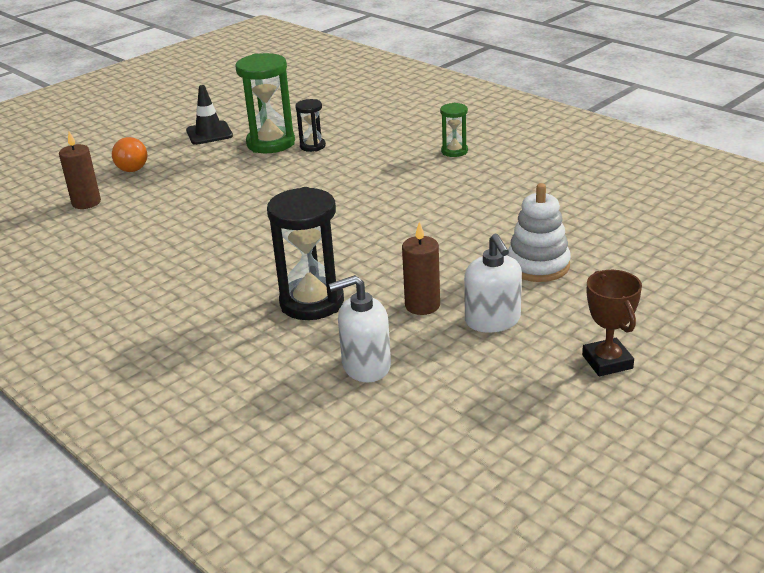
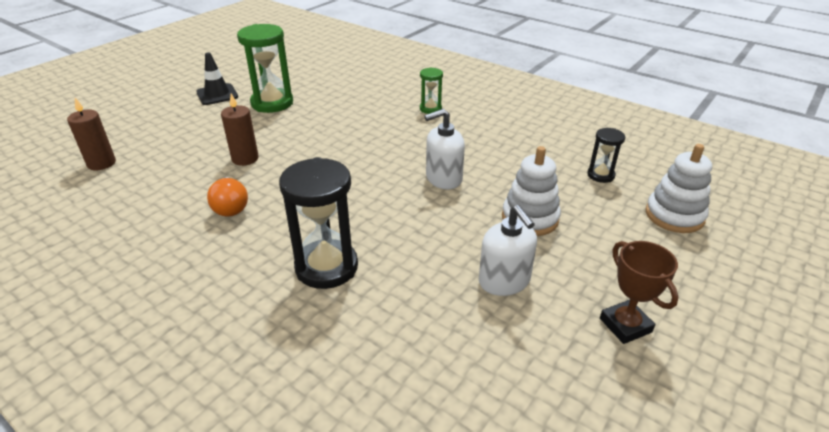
camera: 10 degrees left, 5 degrees up
orange light bulb [112,137,147,172] -> orange light bulb moved to [207,177,248,217]
black hourglass [295,99,326,152] -> black hourglass moved to [587,128,625,183]
white soap dispenser [329,275,391,382] -> white soap dispenser moved to [424,109,465,189]
brown candle [402,222,440,315] -> brown candle moved to [221,94,259,166]
none -> white stacking toy [646,144,712,233]

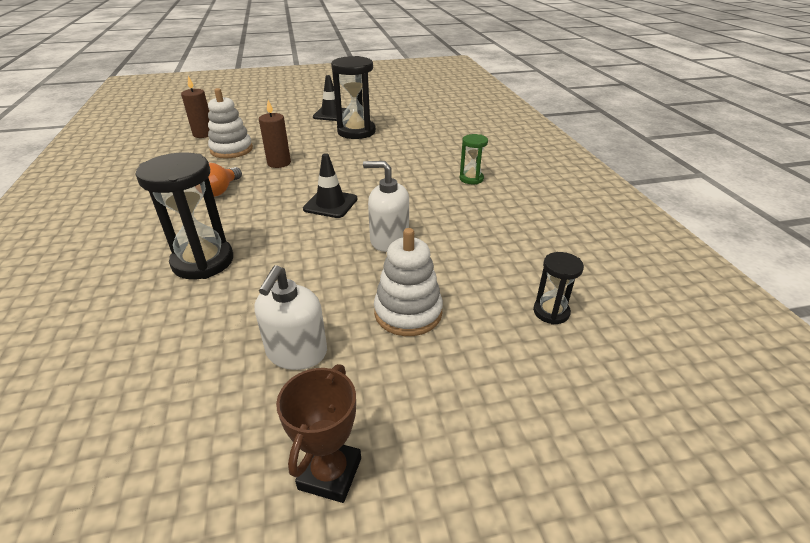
camera: 40 degrees right, 0 degrees up
green hourglass [237,24,293,113] -> black hourglass [331,56,376,139]
white stacking toy [646,144,712,233] -> white stacking toy moved to [208,88,253,158]
none -> black traffic cone [303,153,357,218]

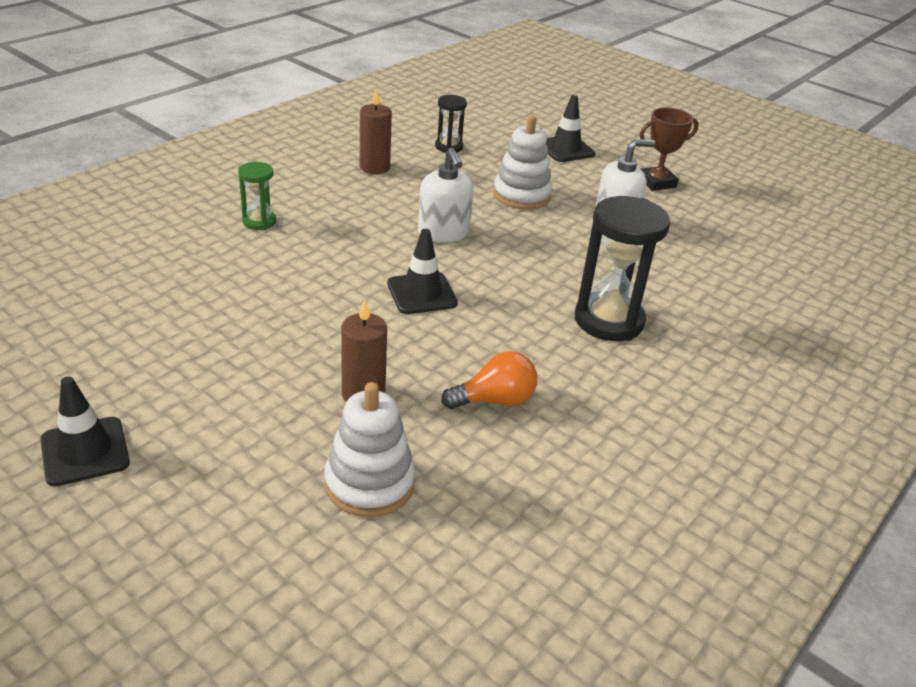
camera: 130 degrees left, 0 degrees up
brown candle [181,76,210,138] -> brown candle moved to [360,89,392,174]
black hourglass [331,56,376,139] -> none
none -> black traffic cone [546,95,595,162]

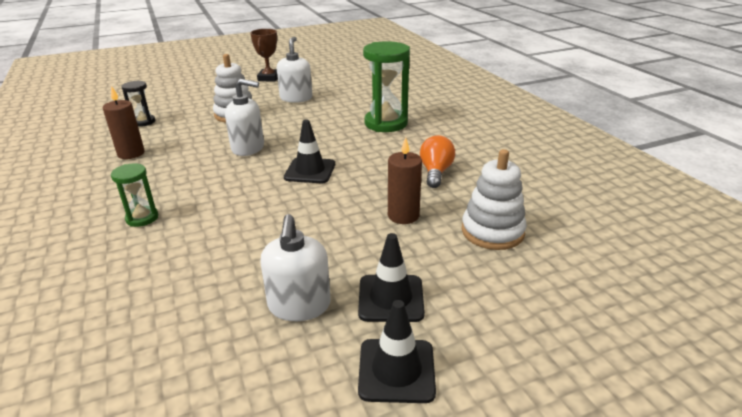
camera: 60 degrees left, 5 degrees down
black traffic cone [546,95,595,162] -> black traffic cone moved to [358,233,425,322]
black hourglass [575,196,670,341] -> green hourglass [363,41,410,132]
none -> white soap dispenser [261,214,331,321]

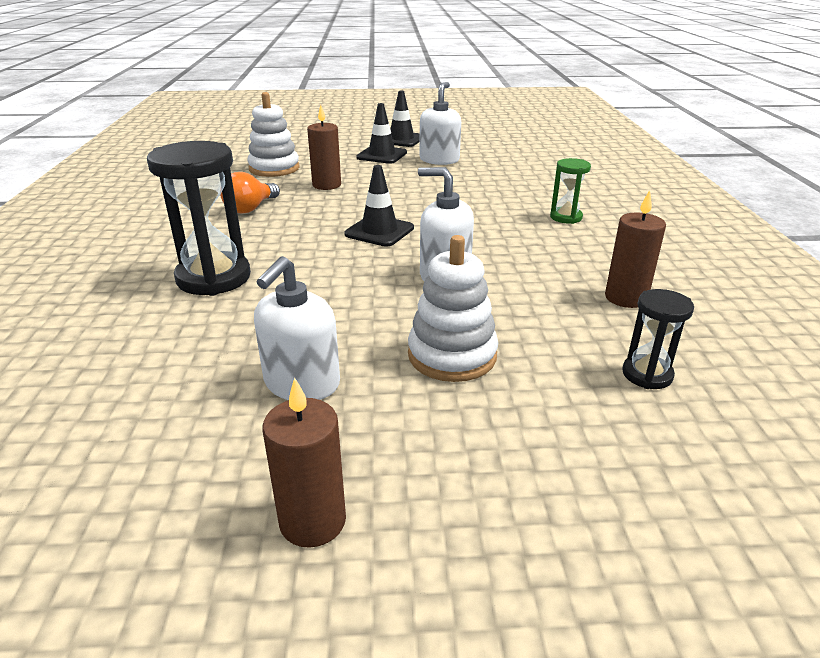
camera: 160 degrees left, 0 degrees up
brown trophy [250,29,278,82] -> brown candle [262,377,346,548]
green hourglass [363,41,410,132] -> black hourglass [147,141,251,296]

